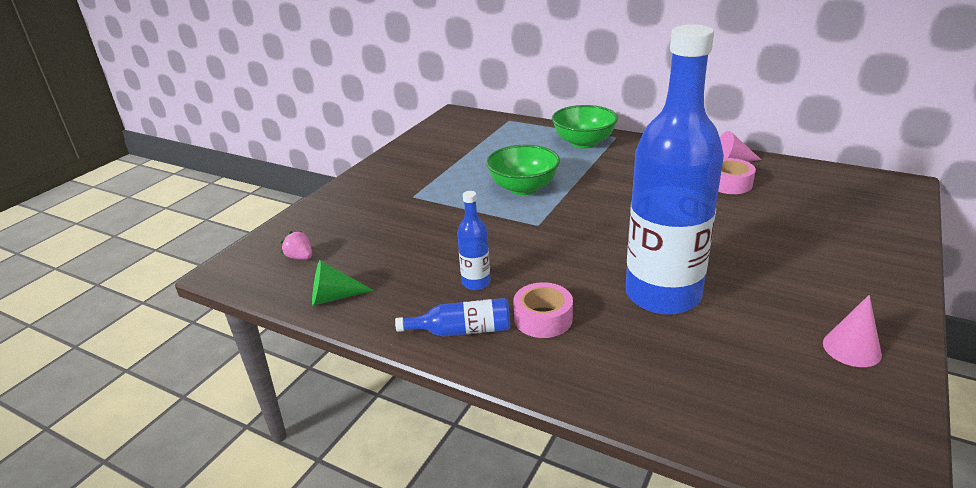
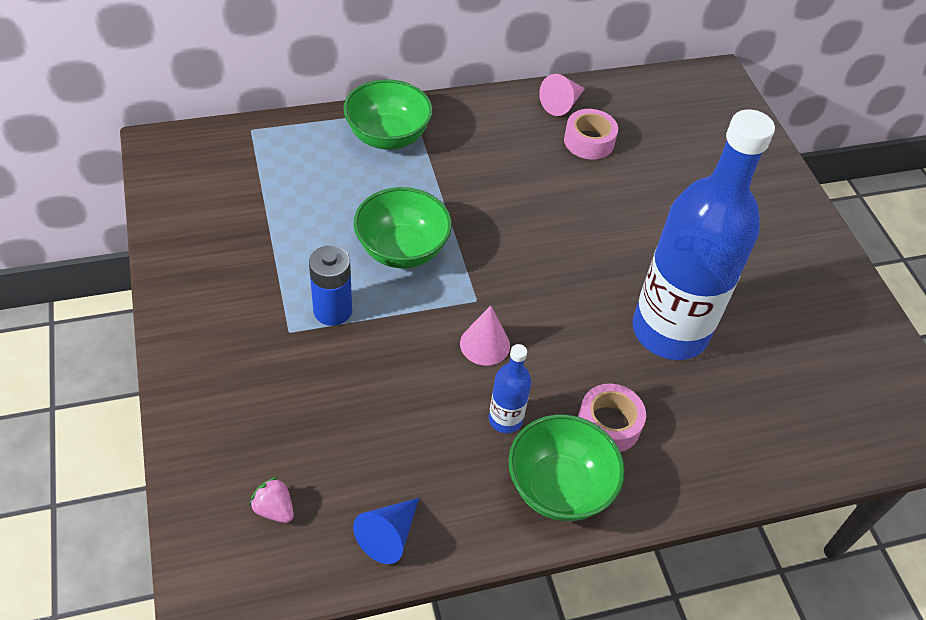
camera: 50 degrees left, 20 degrees up
pink strawberry [281,231,312,260] -> pink strawberry turned 45 degrees clockwise [249,477,294,523]
green cone [312,260,374,306] -> blue cone [353,498,419,564]
blue bottle [395,298,510,337] -> green bowl [508,414,625,521]
pink cone [823,295,882,367] -> pink cone moved to [460,306,510,366]
none -> blue battery [309,246,352,326]

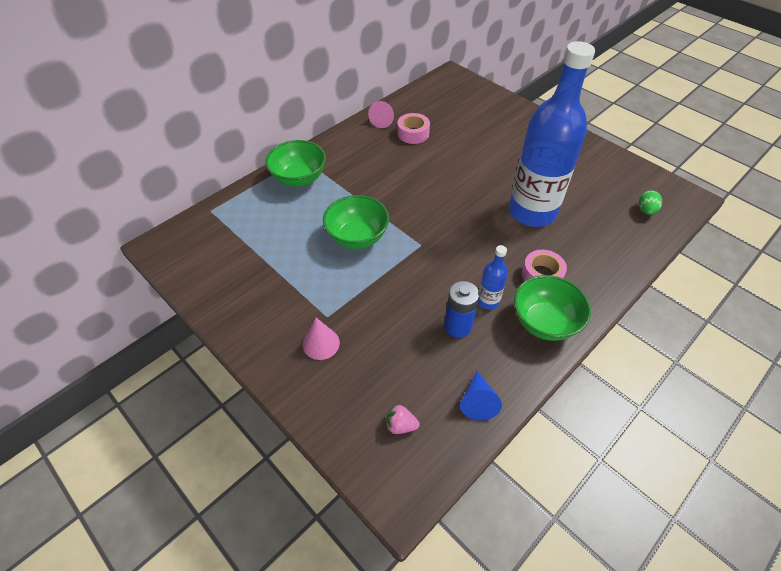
camera: 25 degrees left, 0 degrees up
blue battery [309,246,352,326] -> blue battery moved to [444,281,480,338]
pink cone [460,306,510,366] -> pink cone moved to [303,318,340,360]
none -> green egg [639,191,662,215]

